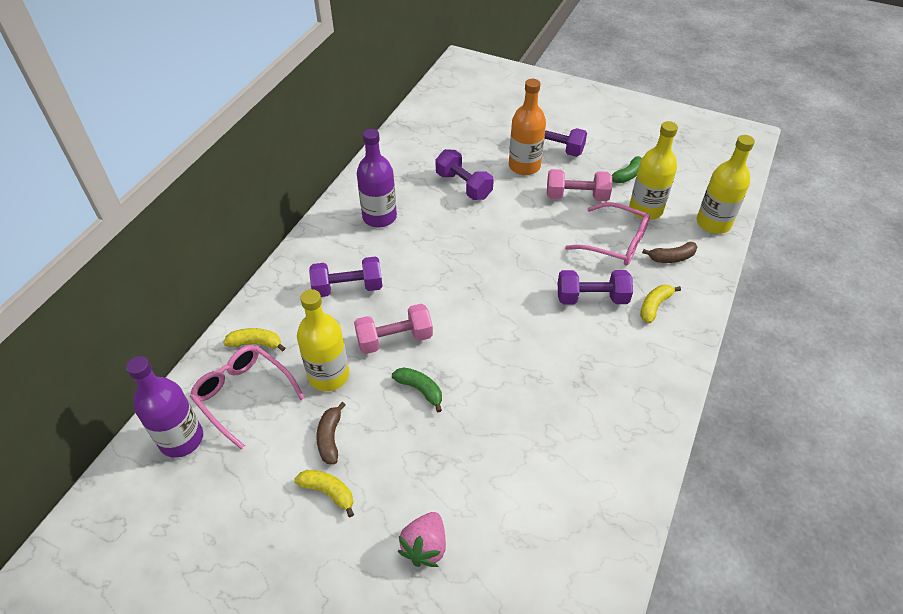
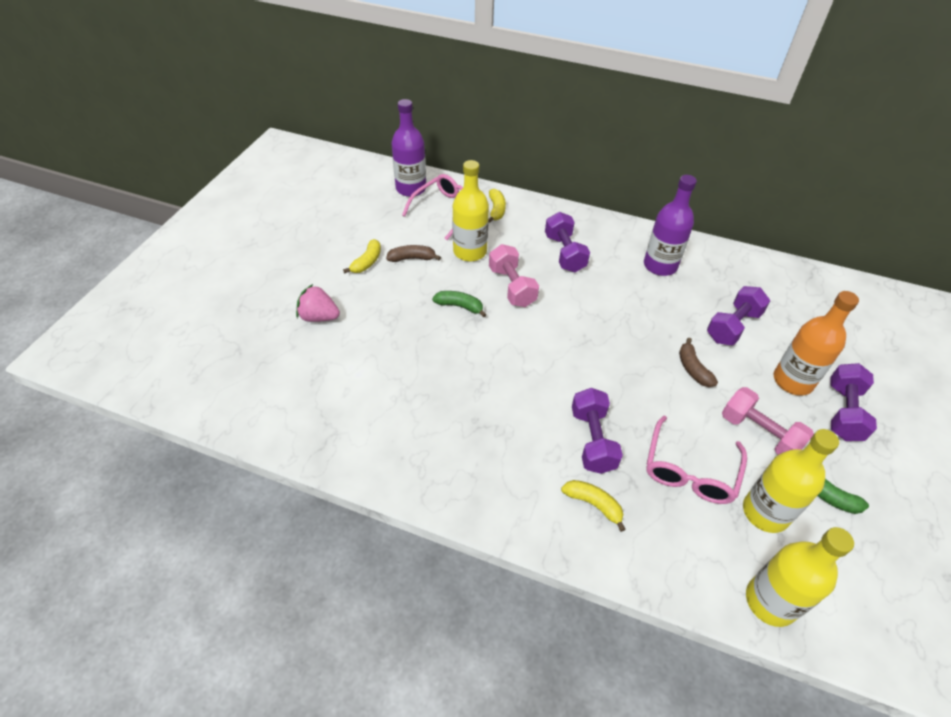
camera: 85 degrees right, 0 degrees up
green banana [392,367,442,412] -> green banana turned 105 degrees counterclockwise [432,291,486,317]
pink dumbbell [547,169,612,201] -> pink dumbbell turned 45 degrees counterclockwise [722,387,814,455]
brown banana [642,242,697,263] -> brown banana moved to [679,338,718,387]

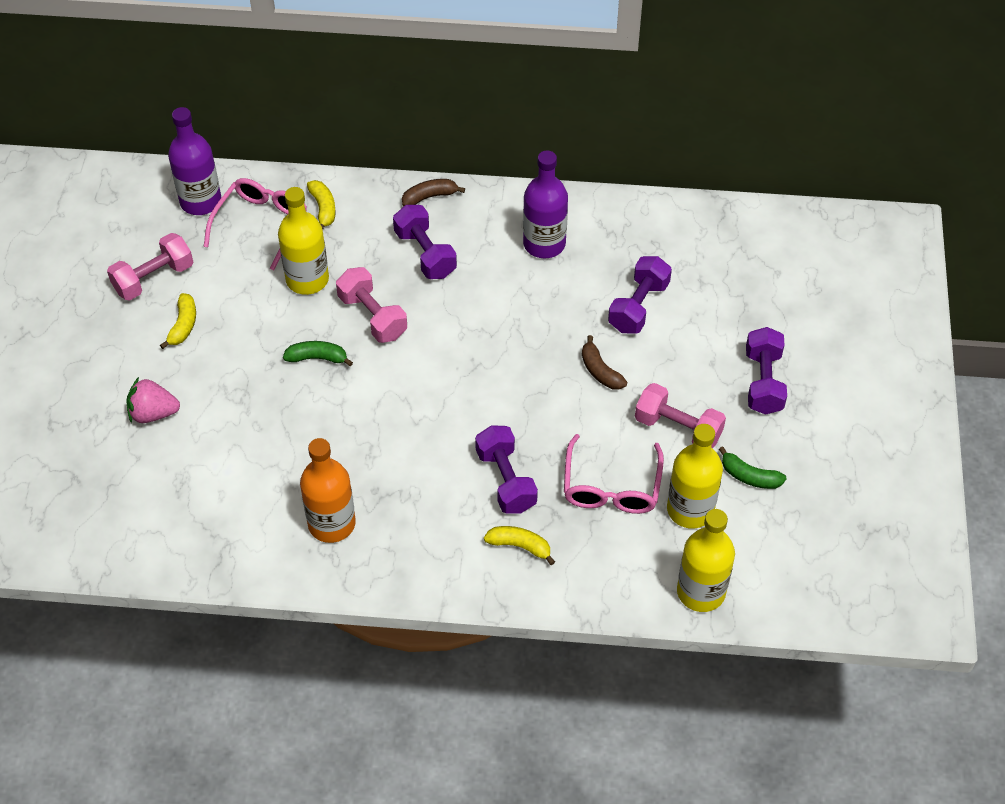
camera: 15 degrees left, 5 degrees up
brown banana [386,245,441,262] -> brown banana moved to [402,179,465,207]
orange bottle [774,291,859,396] -> orange bottle moved to [300,438,356,543]
none -> pink dumbbell [107,233,193,301]

